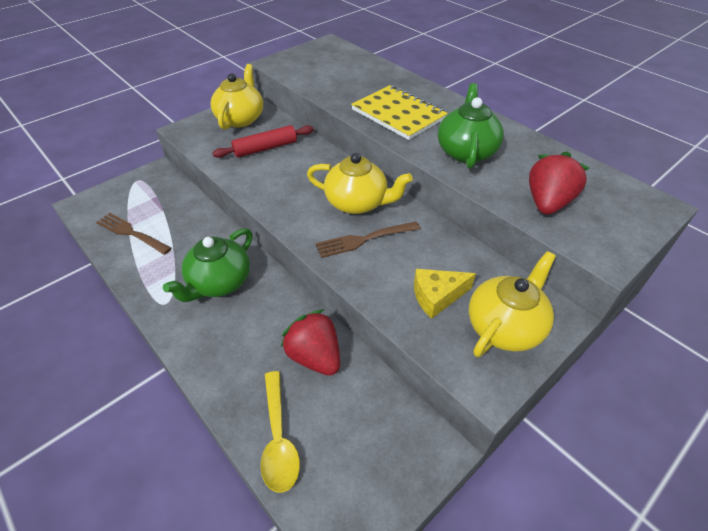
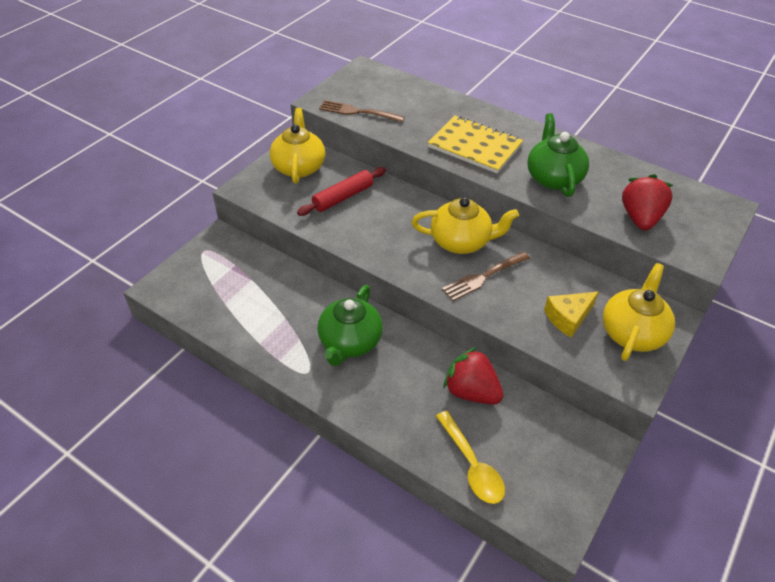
camera: 15 degrees left, 0 degrees up
brown fork [96,213,172,255] -> brown fork moved to [319,100,404,122]

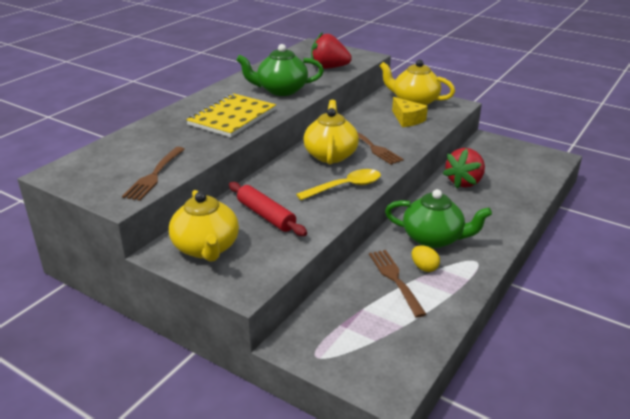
camera: 90 degrees left, 15 degrees down
yellow teapot [270,108,325,184] -> yellow teapot turned 105 degrees counterclockwise [169,190,239,262]
yellow spoon [436,411,505,504] -> yellow spoon moved to [296,169,381,200]
none -> brown fork [369,250,426,318]
none -> yellow egg [412,246,440,272]

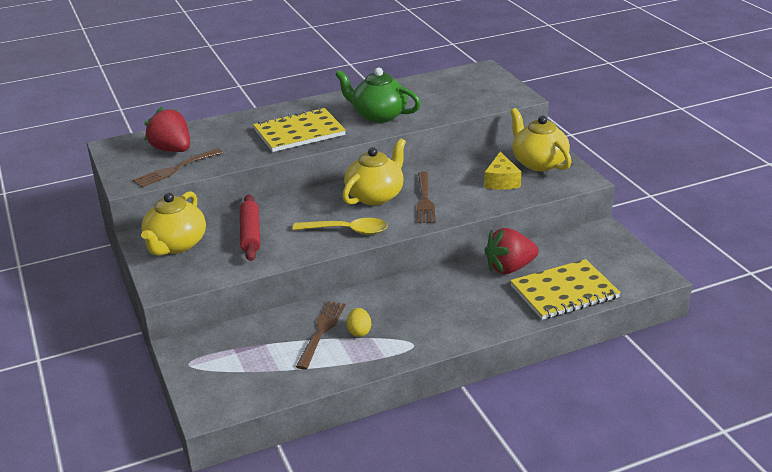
camera: 35 degrees right, 0 degrees up
red strawberry [311,32,352,69] -> red strawberry moved to [144,107,190,152]
green teapot [385,189,492,248] -> none
none -> yellow notebook [510,259,621,320]

